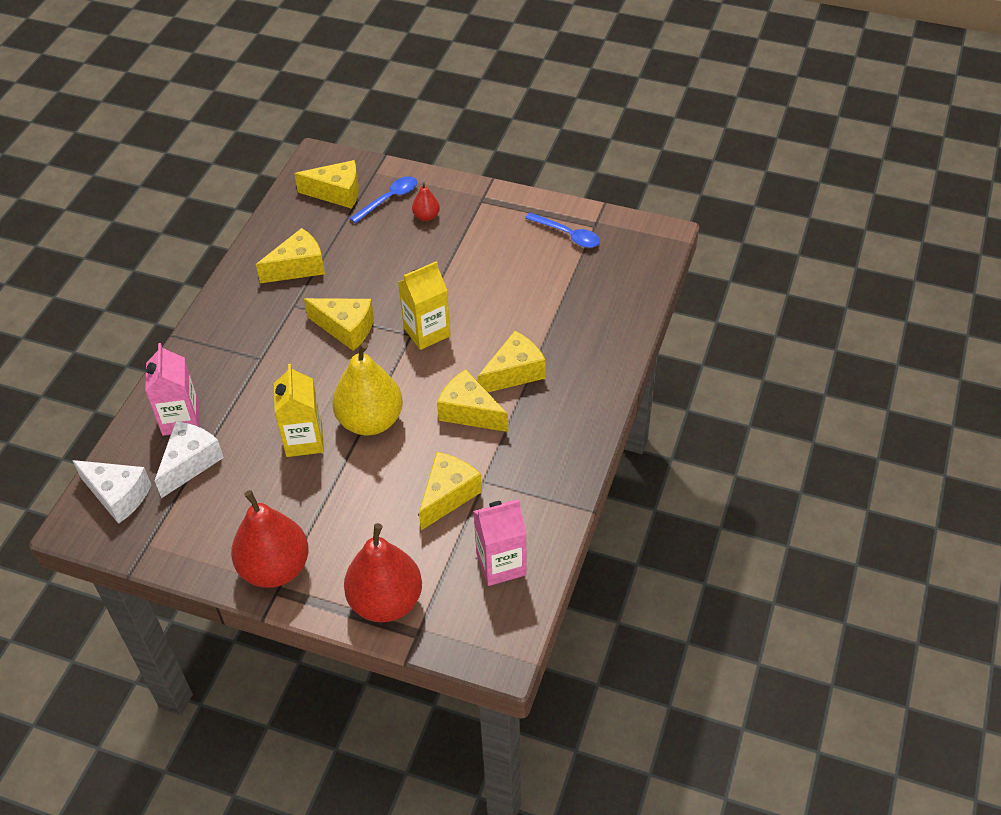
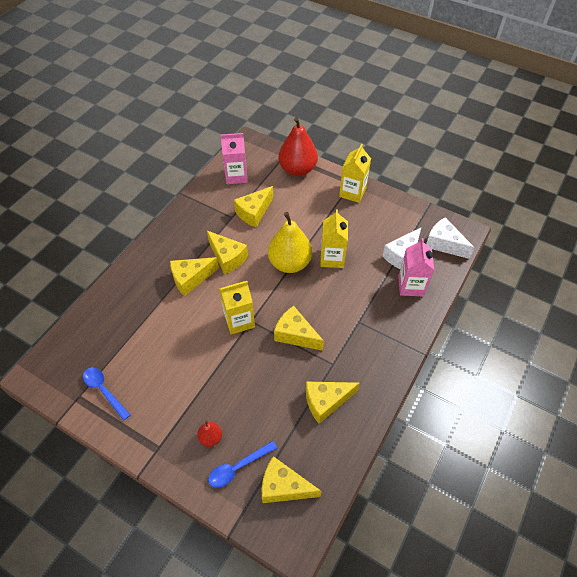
camera: 170 degrees left, 5 degrees up
red pear [231,490,309,588] -> yellow carton [339,144,371,203]

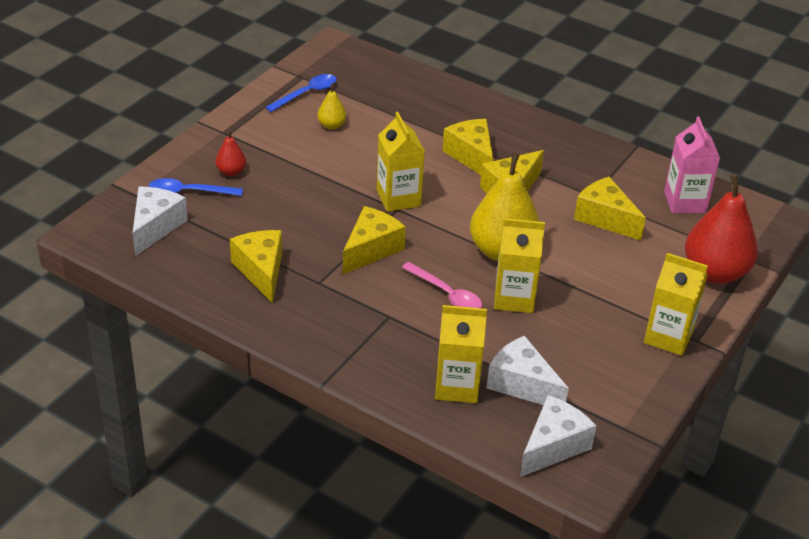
camera: 90 degrees right, 15 degrees down
blue spoon [208,441,277,488] -> blue spoon turned 60 degrees counterclockwise [148,178,243,196]
yellow cheese [262,456,322,503] -> white cheese [133,186,188,256]
pink carton [398,238,434,297] -> yellow carton [435,305,487,403]
none -> yellow pear [317,83,346,129]
none -> pink spoon [402,262,482,308]

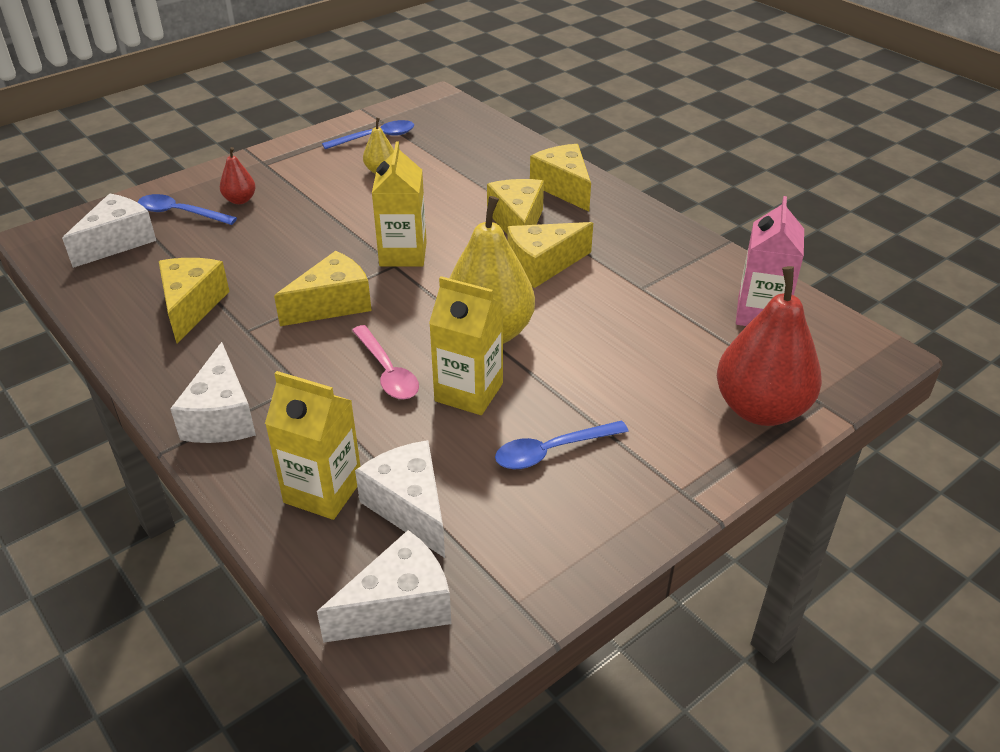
camera: 20 degrees right, 0 degrees up
yellow cheese [574,177,646,240] -> yellow cheese moved to [530,144,591,212]
yellow carton [644,253,708,356] -> none
none -> white cheese [170,342,256,443]
none -> blue spoon [495,420,629,469]

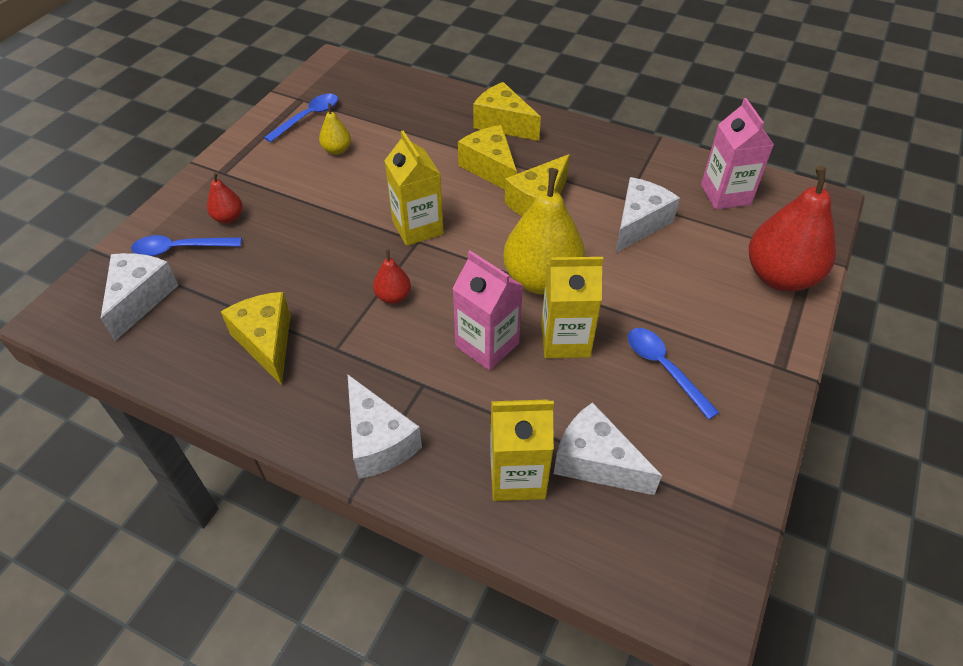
camera: 25 degrees left, 10 degrees up
yellow cheese [274,251,372,326] -> red pear [373,249,411,304]
white cheese [317,530,451,643] -> white cheese moved to [616,177,680,253]
pink spoon [352,325,419,400] -> pink carton [452,251,523,371]
blue spoon [495,420,629,469] -> blue spoon turned 105 degrees clockwise [628,328,720,420]

